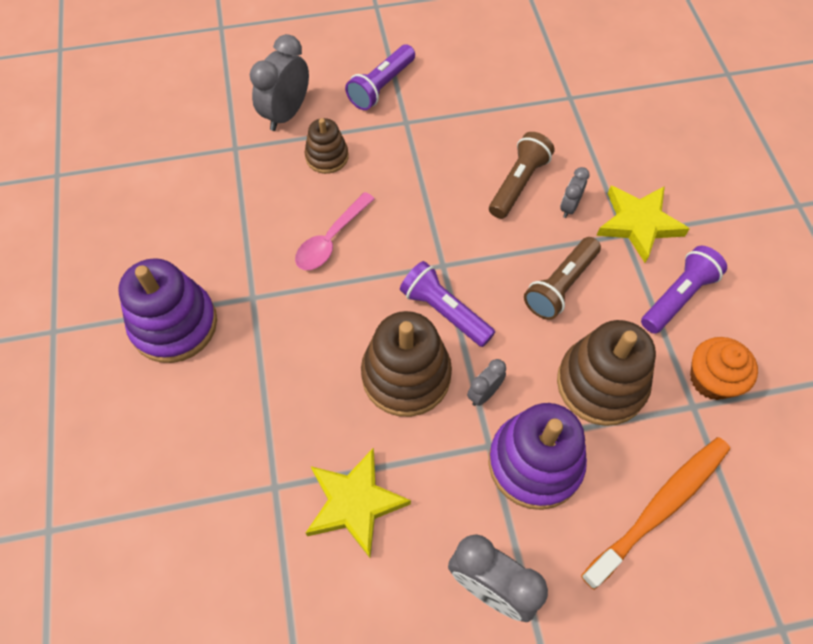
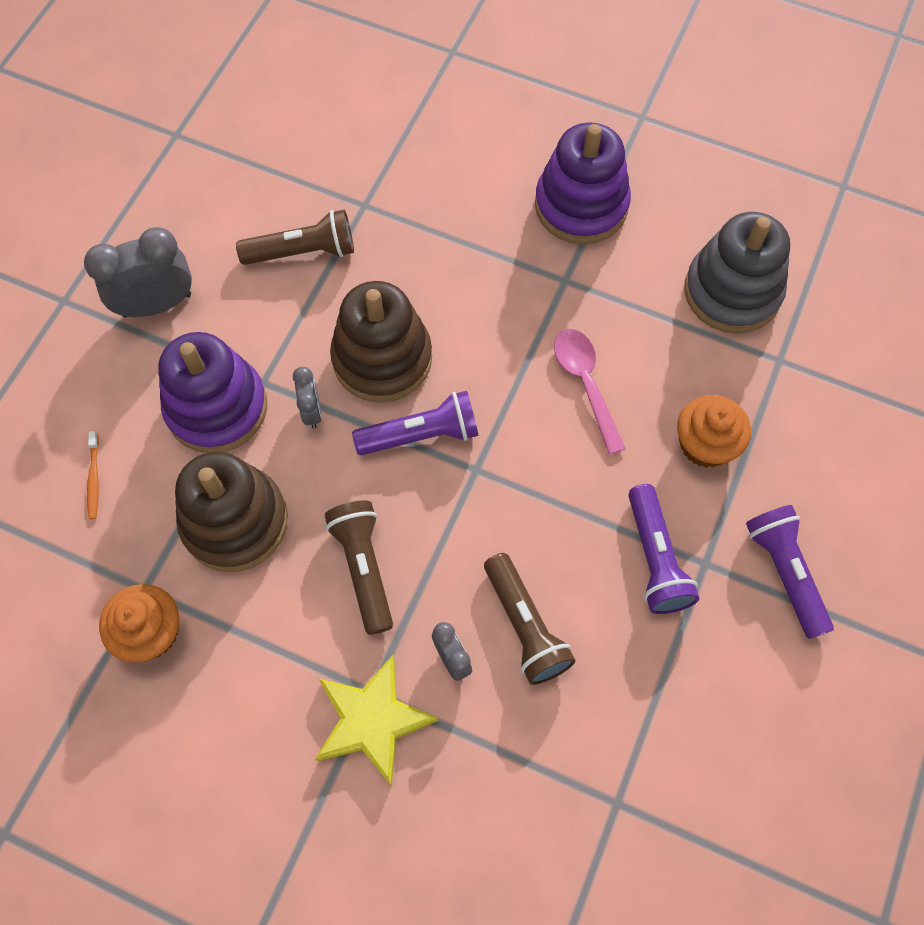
camera: 125 degrees right, 5 degrees up
grey clock [250,34,309,131] -> none
brown stacking toy [305,118,348,174] -> orange cupcake [677,395,751,468]
yellow star [306,448,411,558] -> brown flashlight [236,210,354,265]
orange toothbrush [581,437,730,590] -> orange toothbrush [87,431,99,519], size x0.40
purple flashlight [641,246,727,334] -> purple flashlight moved to [628,484,699,614]
none -> grey stacking toy [684,212,790,334]

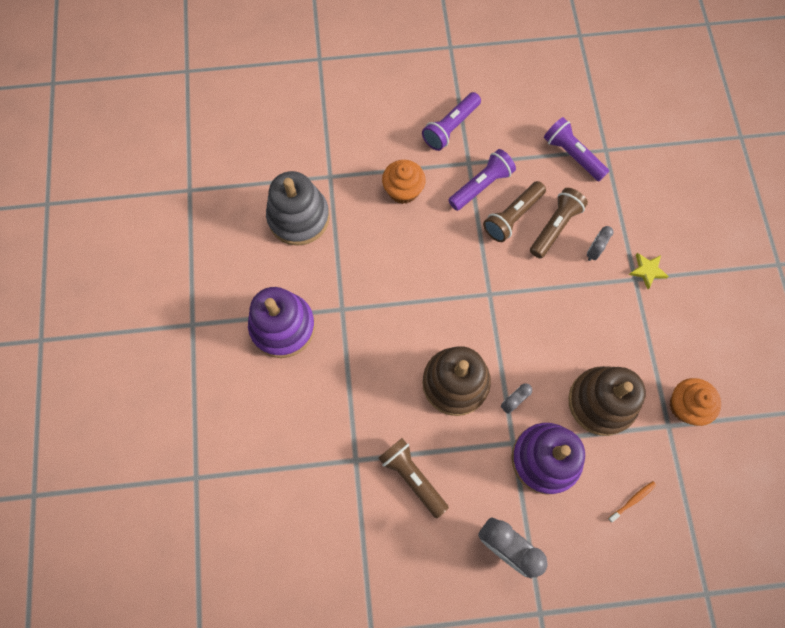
camera: 120 degrees left, 5 degrees up
yellow star [315,655,439,786] -> yellow star [629,253,669,289], size x0.55
brown flashlight [325,500,393,635] -> brown flashlight moved to [483,181,546,242]
purple flashlight [352,391,479,455] -> purple flashlight moved to [544,117,609,181]
pink spoon [554,329,626,455] -> none

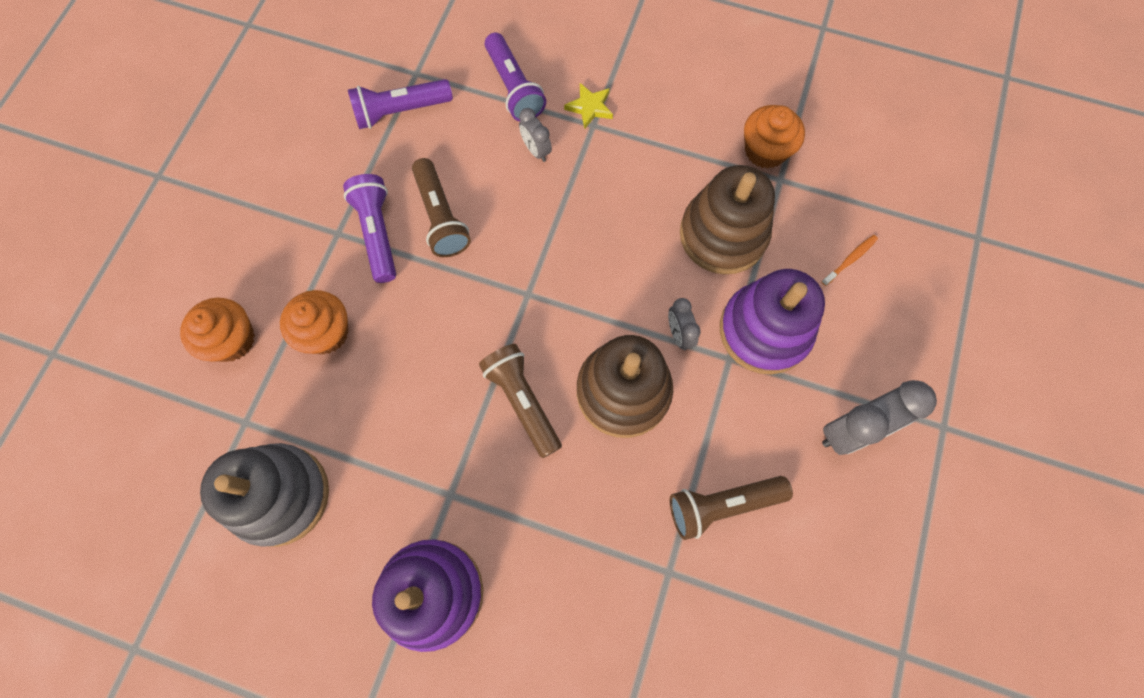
camera: 65 degrees left, 0 degrees up
purple flashlight [422,92,481,151] -> purple flashlight moved to [485,33,546,122]
brown flashlight [530,188,588,259] -> brown flashlight moved to [479,344,562,458]
orange toothbrush [608,481,656,522] -> orange toothbrush turned 60 degrees clockwise [821,235,878,286]
none -> orange cupcake [180,298,255,362]

